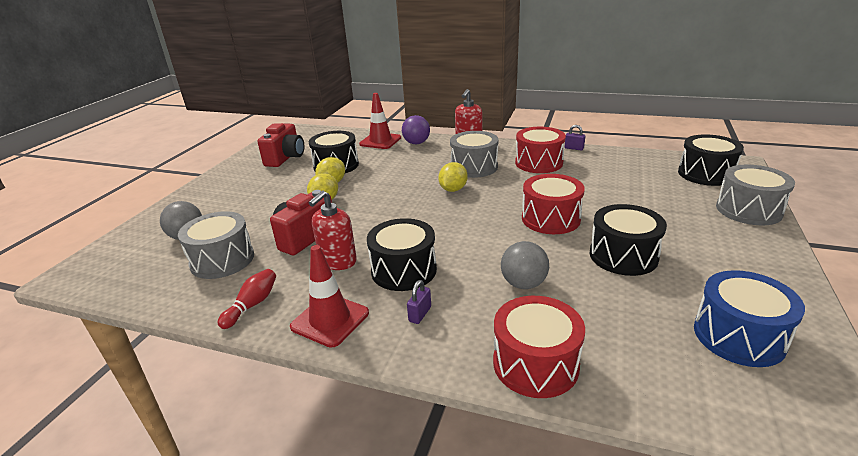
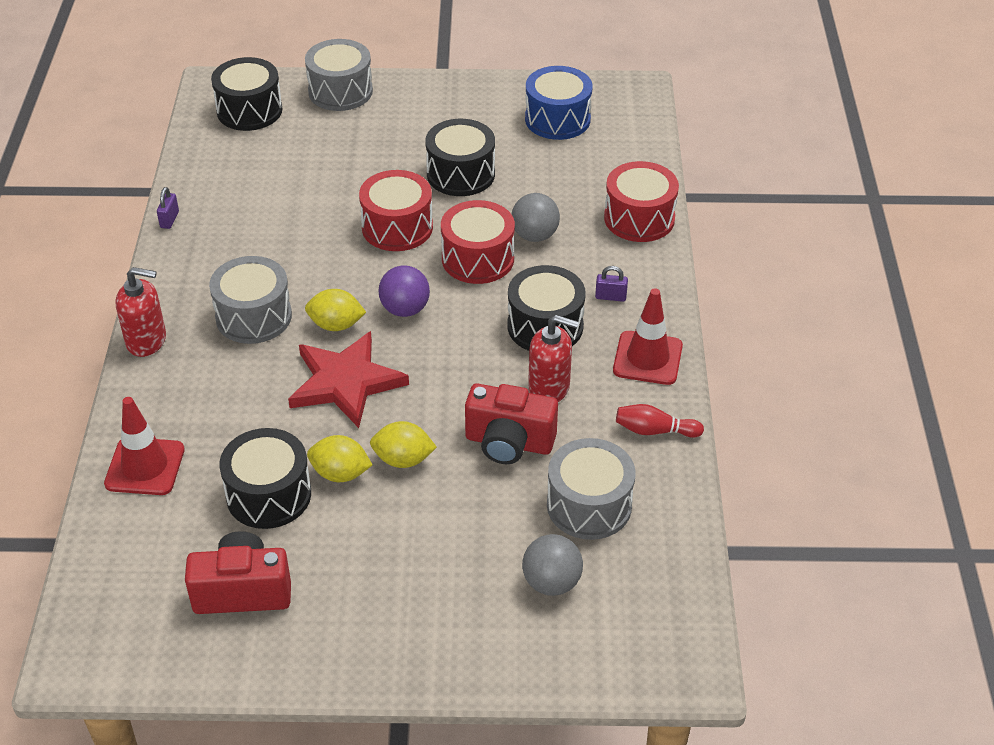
camera: 110 degrees left, 15 degrees up
purple ball [402,115,430,144] -> purple ball moved to [378,265,430,317]
red drum [515,127,566,173] -> red drum moved to [441,200,515,284]
none -> red star [288,331,409,428]

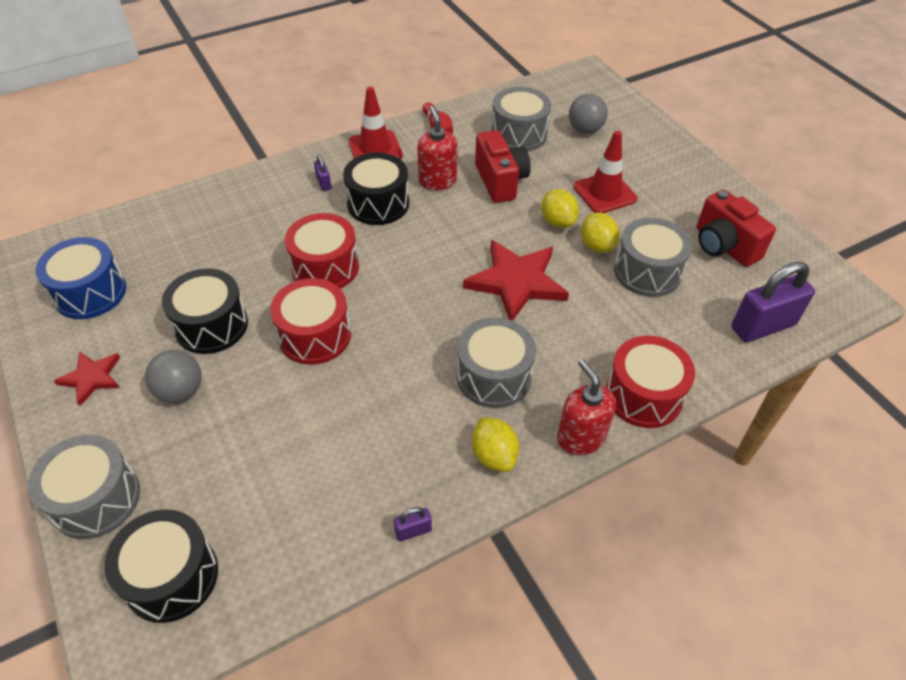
camera: 120 degrees left, 5 degrees up
red traffic cone [104,397,185,495] -> red traffic cone moved to [573,131,637,213]
black drum [219,428,311,529] -> grey drum [614,218,692,297]
yellow lemon [305,289,366,331] -> yellow lemon moved to [472,417,519,472]
purple ball [378,265,430,317] -> none
grey ball [511,193,560,242] -> grey ball moved to [145,350,202,403]
red drum [604,161,679,242] -> red drum moved to [606,336,695,428]
none -> red star [54,352,120,406]
none -> purple padlock [731,262,815,342]

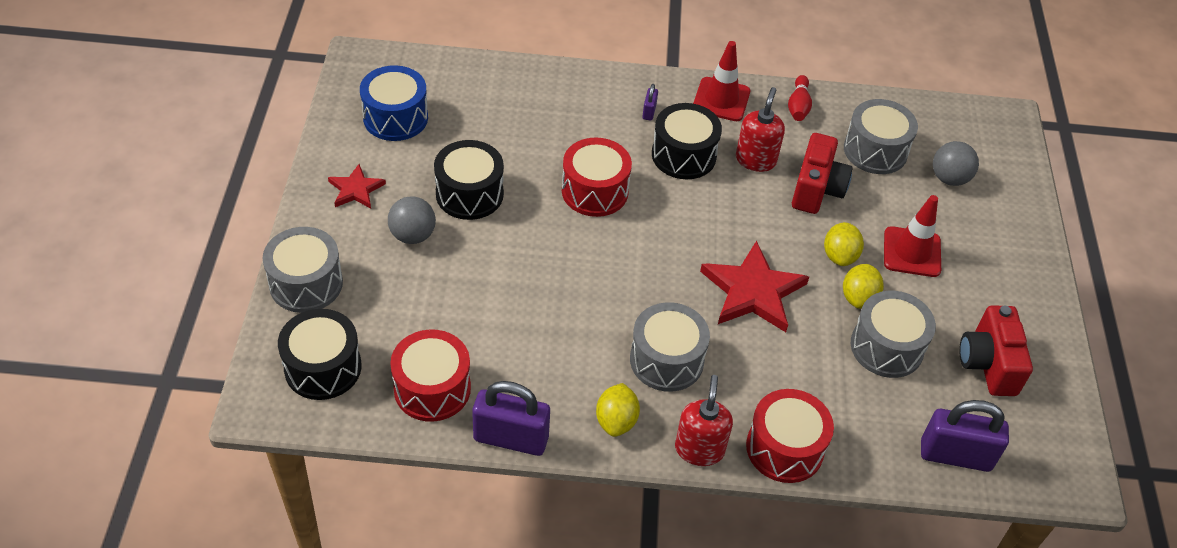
camera: 30 degrees right, 0 degrees up
red drum [270,278,351,365] -> red drum moved to [390,329,471,422]
purple padlock [394,507,432,542] -> purple padlock [472,381,550,456], size x2.25

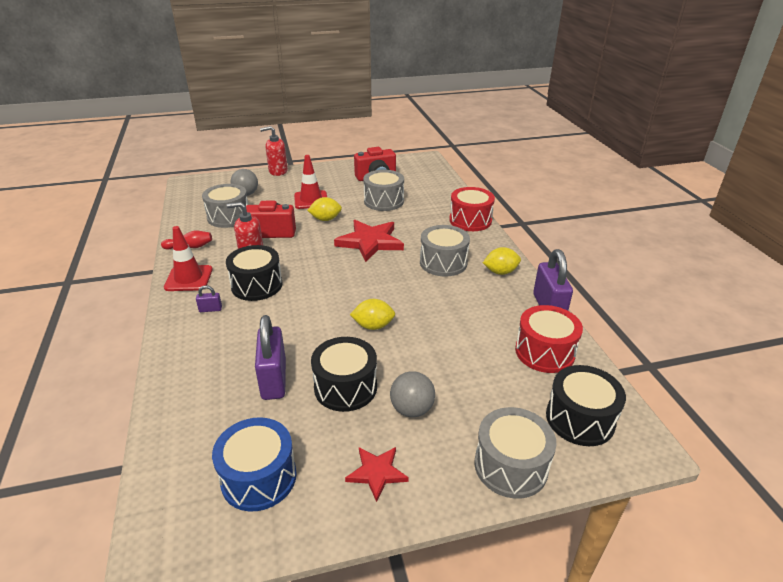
camera: 105 degrees left, 15 degrees down
red drum [562,138,632,217] -> none
red soap dispenser [675,375,733,466] -> red soap dispenser moved to [260,126,288,176]
yellow lemon [843,264,884,309] -> yellow lemon moved to [350,299,395,330]
purple padlock [921,400,1009,472] -> purple padlock moved to [255,315,286,400]

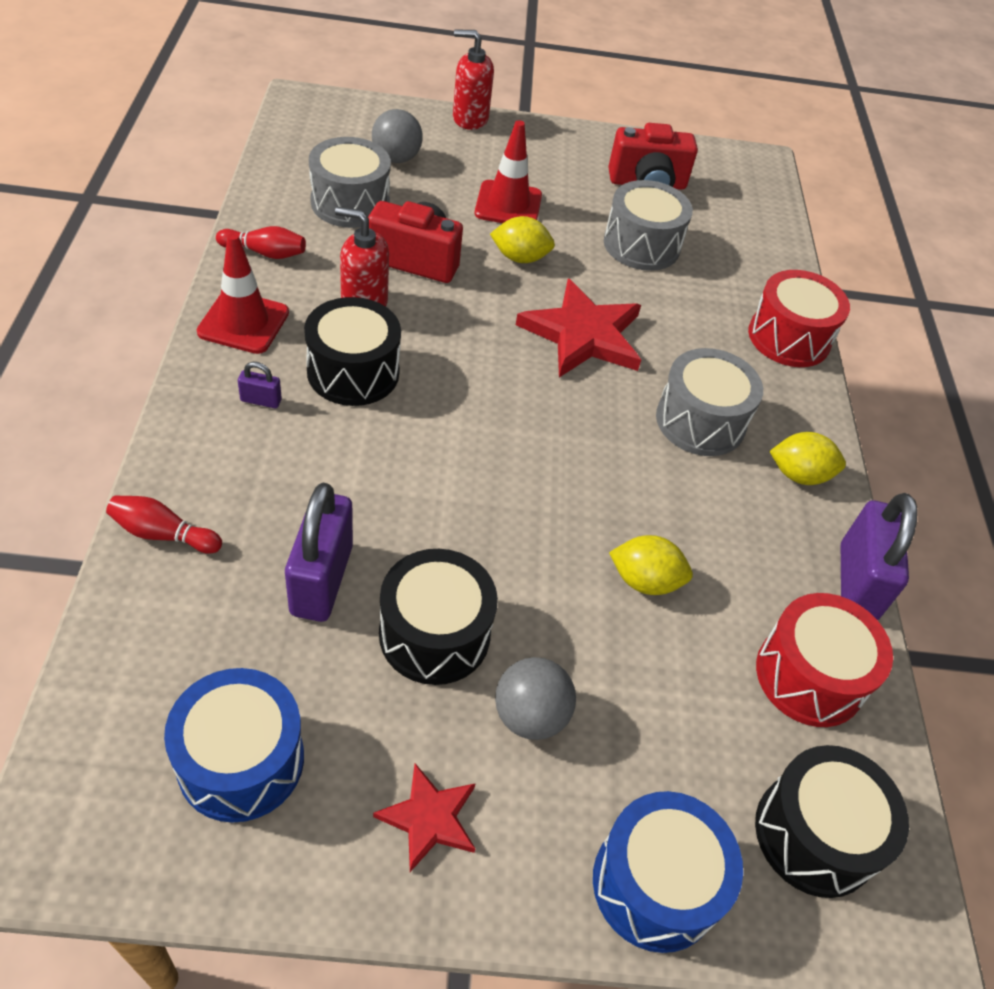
camera: 10 degrees right, 15 degrees up
yellow lemon [350,299,395,330] -> yellow lemon moved to [609,535,693,595]
grey drum [474,407,556,499] -> blue drum [593,791,743,953]
none -> red bowling pin [106,495,222,554]

